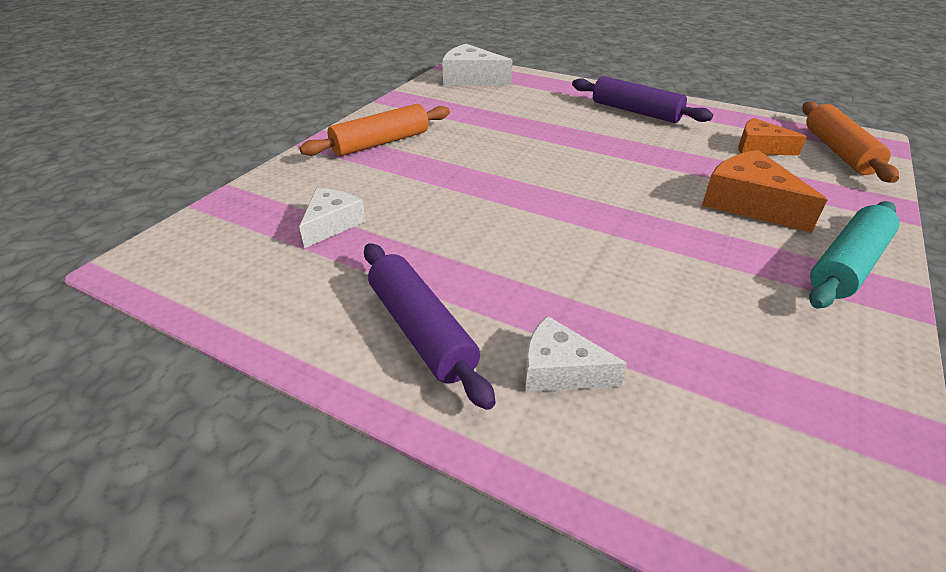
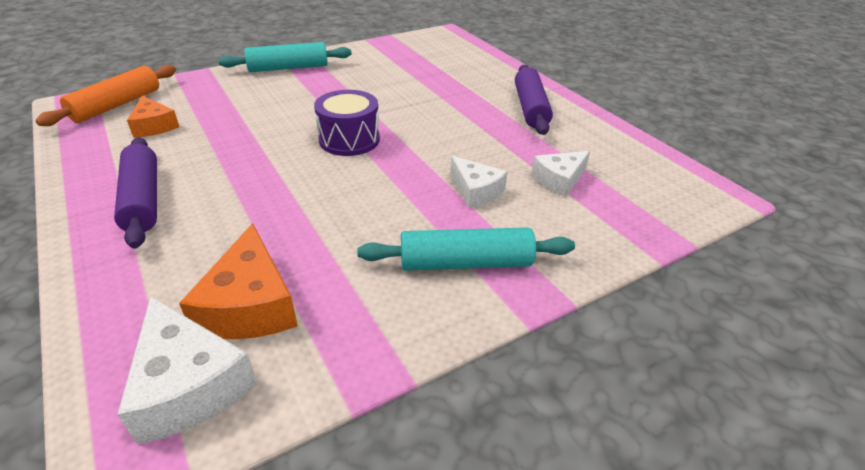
camera: 150 degrees left, 0 degrees up
orange rolling pin [300,104,450,156] -> turquoise rolling pin [357,227,575,271]
white cheese [524,316,627,392] -> white cheese moved to [450,156,508,208]
orange cheese [702,150,827,232] -> orange cheese moved to [179,223,298,339]
none -> purple drum [314,90,380,156]

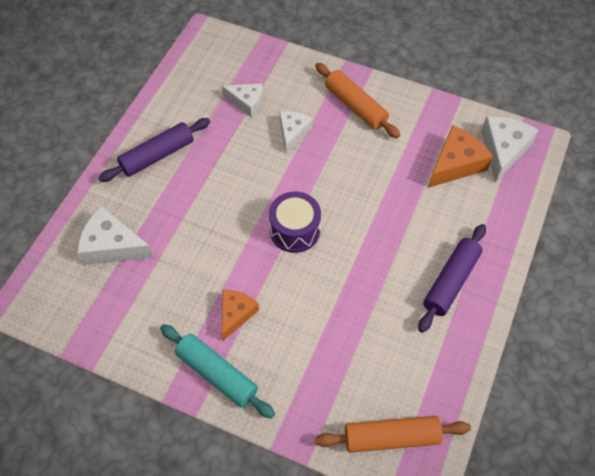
camera: 125 degrees left, 20 degrees up
orange cheese [127,96,179,138] -> orange cheese moved to [222,290,259,341]
turquoise rolling pin [357,227,575,271] -> orange rolling pin [315,63,400,138]
none -> white cheese [77,206,154,265]

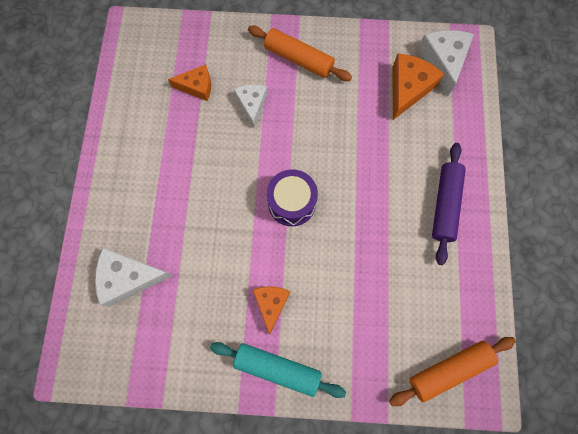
camera: 20 degrees left, 15 degrees up
purple rolling pin [99,118,210,182] -> none
white cheese [222,83,263,117] -> orange cheese [168,64,211,101]

